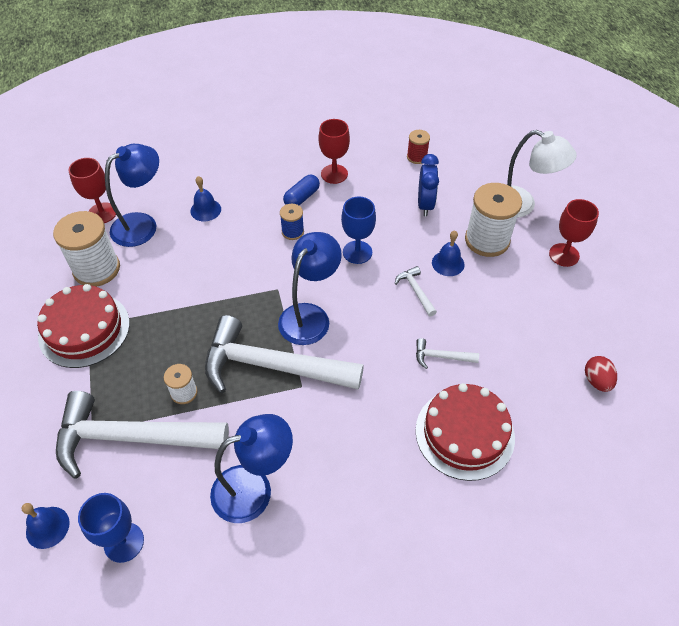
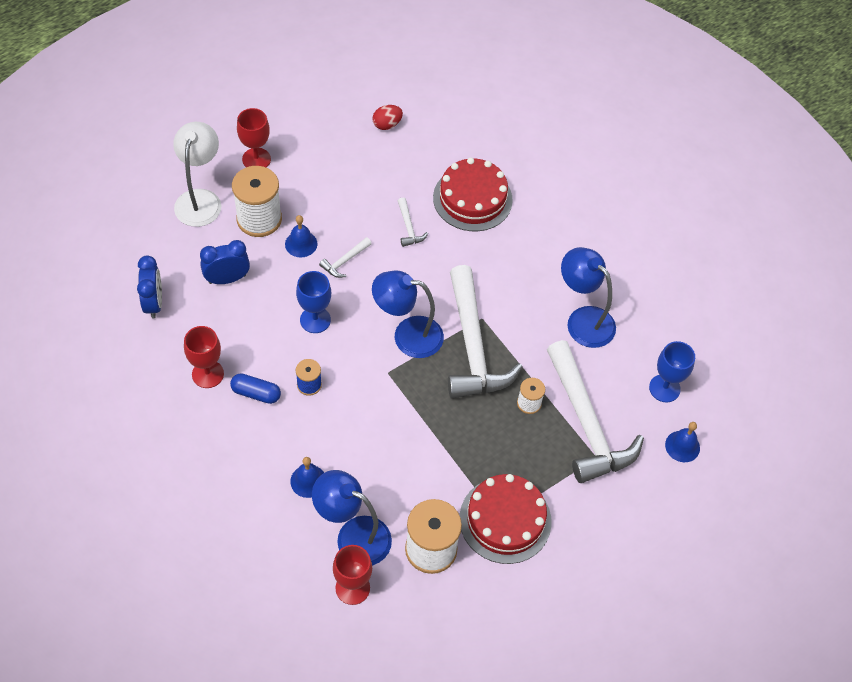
camera: 115 degrees left, 5 degrees up
red spool [407,130,430,164] -> blue clock [137,256,162,319]

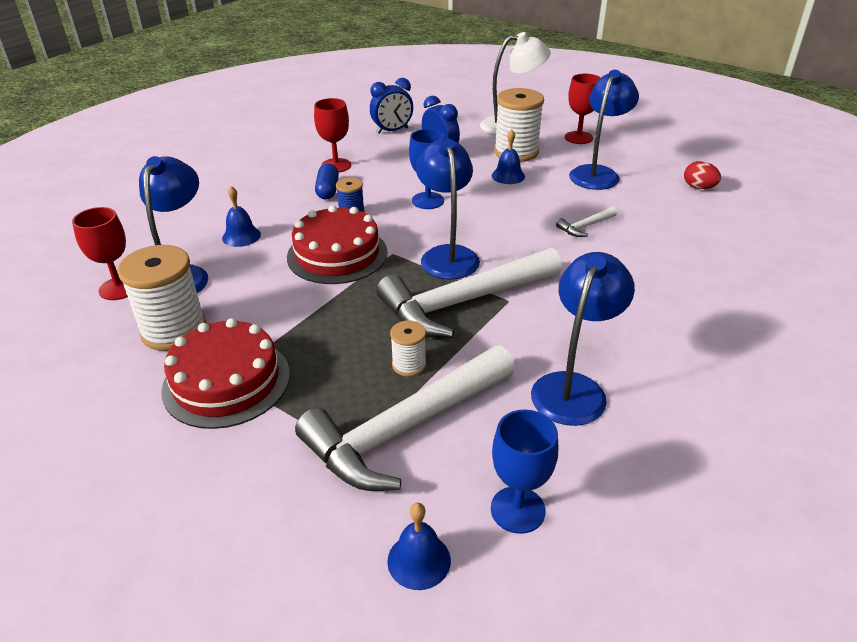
camera: 75 degrees right, 20 degrees down
white hammer [319,237,372,278] -> none
red cake [433,158,513,231] -> red cake moved to [287,205,388,284]
none -> blue lamp [569,70,639,190]

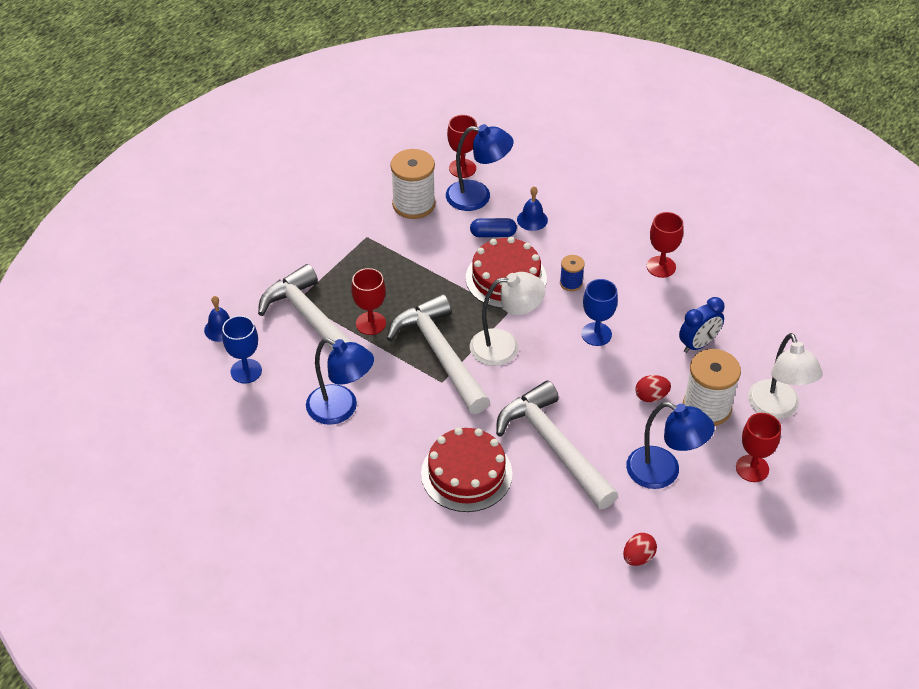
camera: 90 degrees right, 10 degrees up
red cake [161,318,290,429] -> red cake moved to [421,428,513,512]
blue capsule [315,163,339,200] -> blue capsule moved to [470,218,517,237]
blue clock [370,78,413,134] -> none
white spool [390,320,427,377] -> red goblet [351,268,386,335]
blue lamp [416,138,480,279] -> white lamp [470,272,546,366]
blue bell [492,129,525,184] -> red egg [635,375,671,402]
white hammer [556,207,617,237] -> white hammer [496,381,618,509], size x2.48

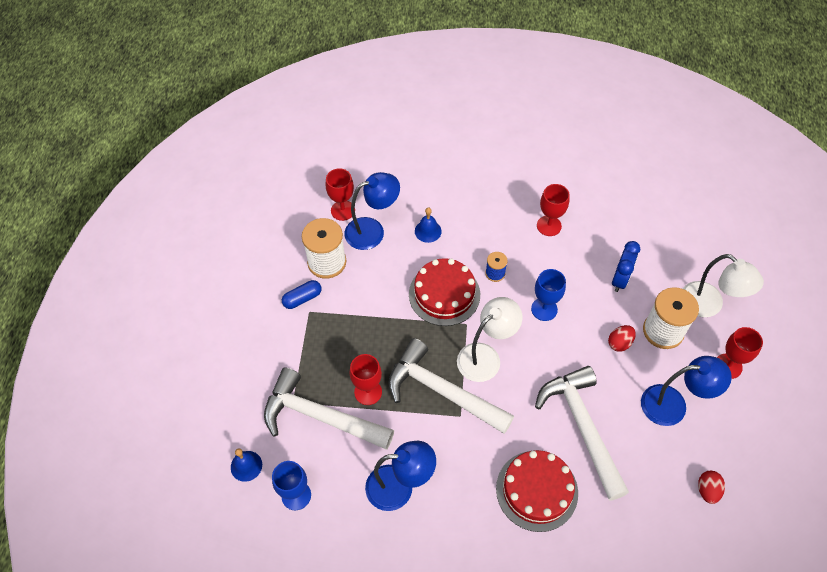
camera: 30 degrees left, 10 degrees up
blue capsule [470,218,517,237] -> blue capsule moved to [282,280,321,309]
white hammer [496,381,618,509] -> white hammer turned 45 degrees clockwise [535,366,629,501]

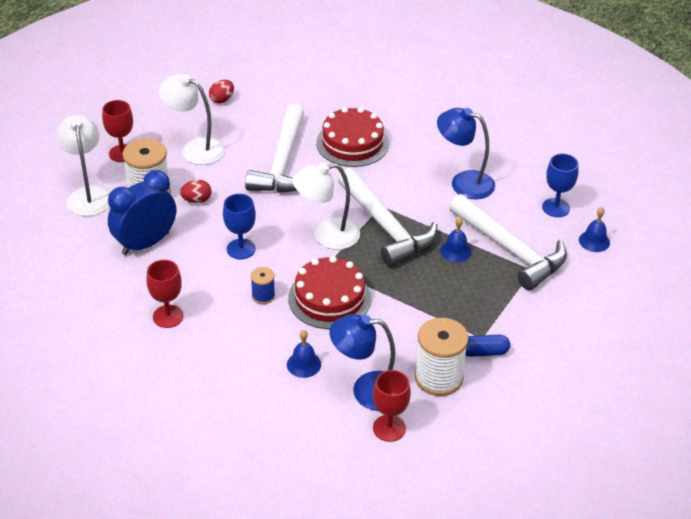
camera: 155 degrees left, 15 degrees down
red goblet [350,354,382,405] -> blue bell [440,217,472,262]
blue clock [612,241,640,292] -> blue clock [108,170,176,255], size x1.53
blue lamp [641,356,732,426] -> white lamp [159,74,225,165]

